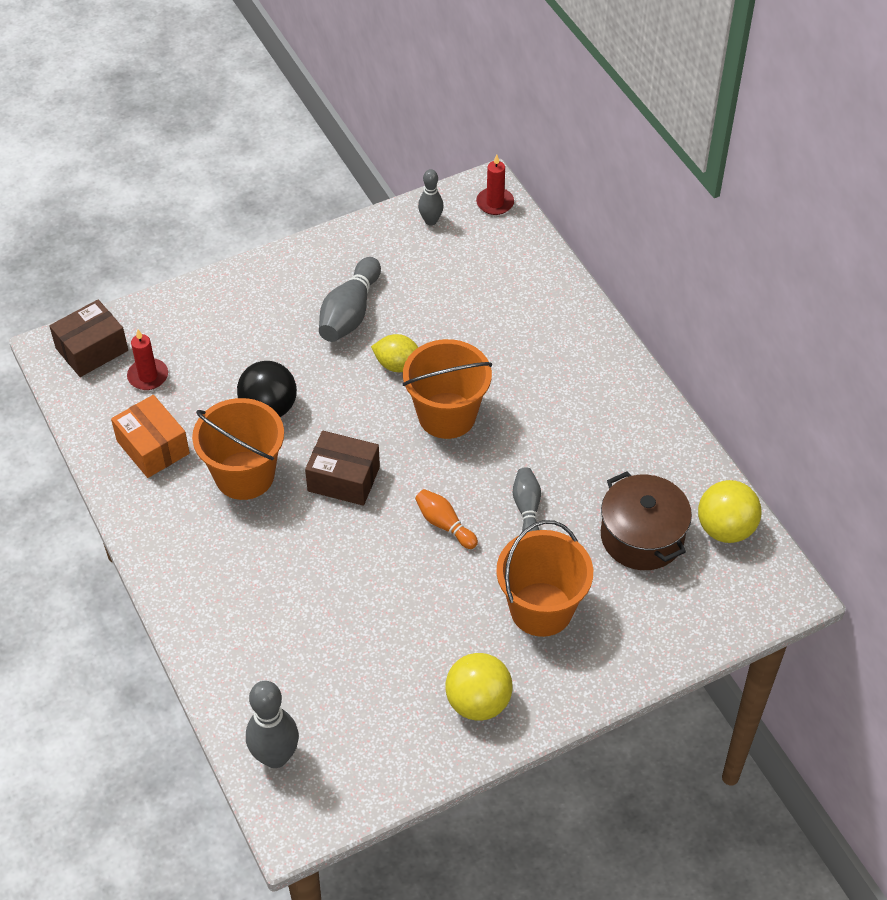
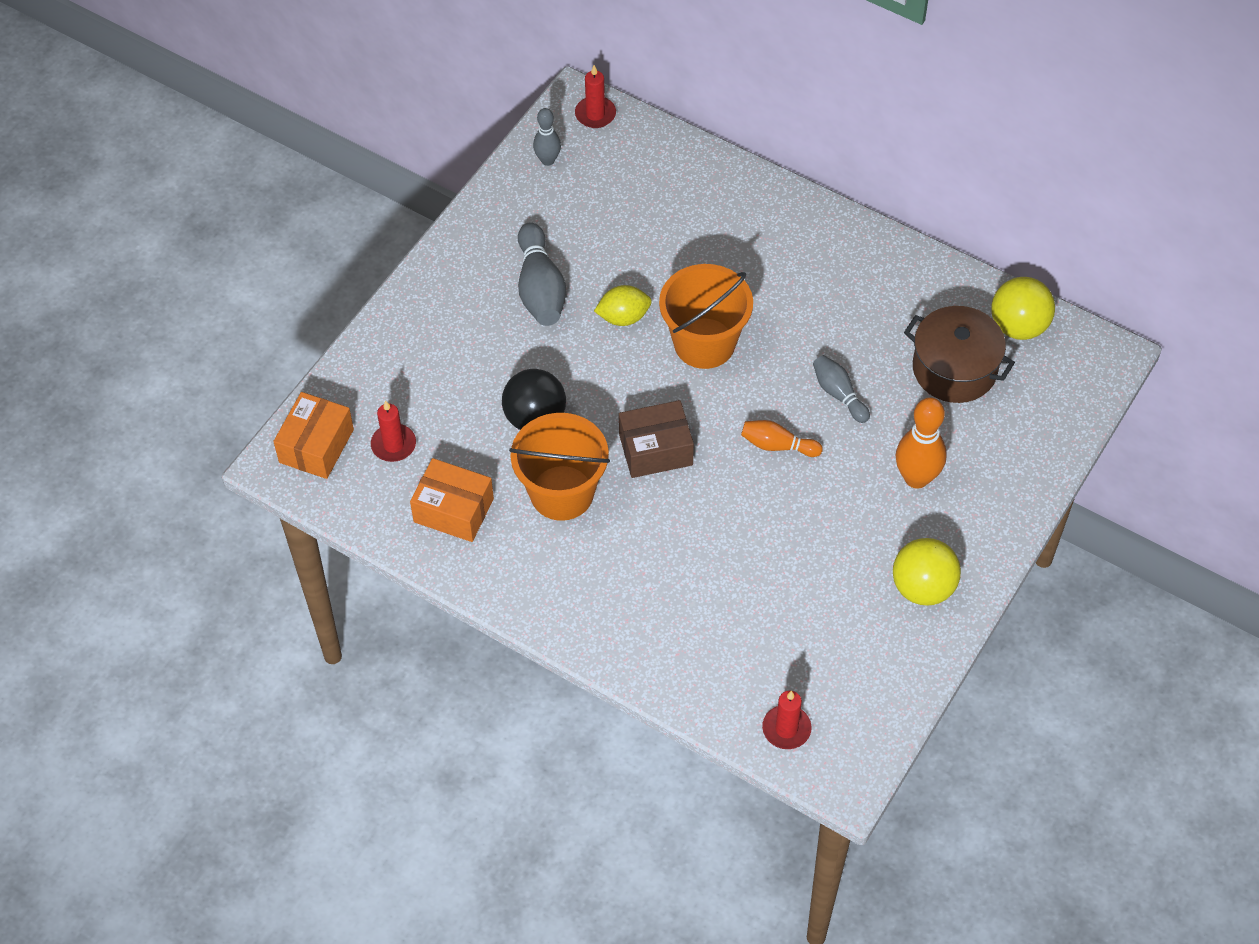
camera: 30 degrees left, 5 degrees up
brown box [49,300,128,377] -> orange box [273,392,354,479]
grey bowling pin [246,681,299,768] -> red candle [762,691,812,749]
orange bucket [496,520,593,637] -> orange bowling pin [896,397,947,489]

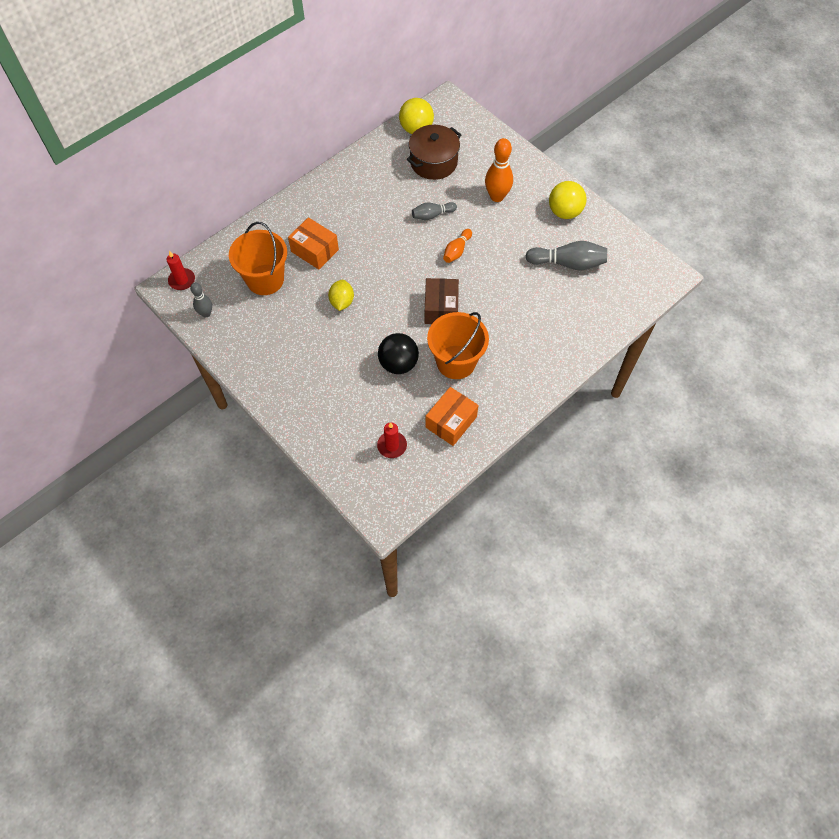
camera: 75 degrees left, 5 degrees up
orange box [273,392,354,479] -> orange box moved to [288,217,339,269]
grey bowling pin [518,222,566,326] -> grey bowling pin moved to [526,241,607,270]
orange bucket [659,264,753,369] -> orange bucket moved to [229,222,287,295]
red candle [762,691,812,749] -> none

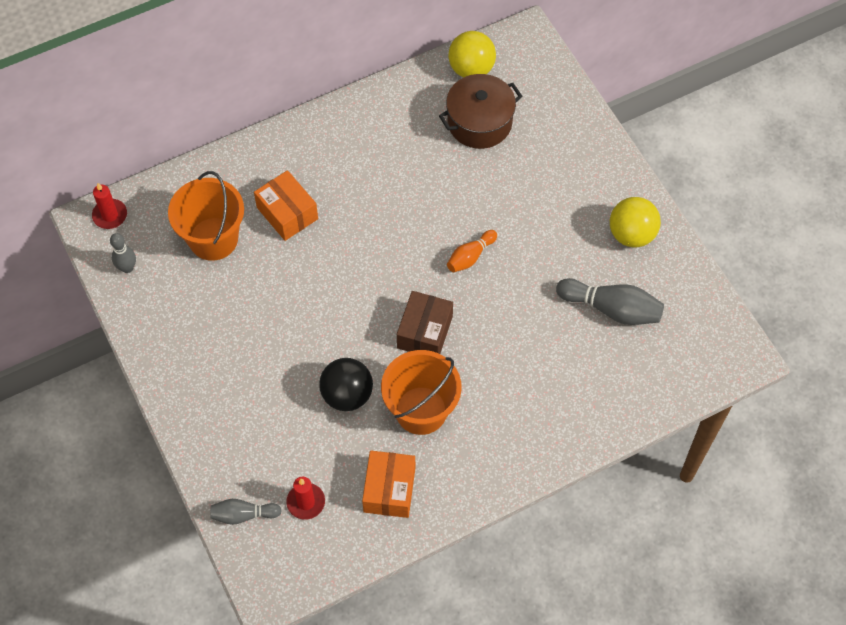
camera: 15 degrees right, 0 degrees up
yellow lemon [328,280,354,311] -> none
grey bowling pin [412,202,457,220] -> grey bowling pin moved to [211,499,282,525]
orange box [425,387,479,446] -> orange box turned 45 degrees counterclockwise [362,451,415,518]
orange bowling pin [485,138,513,202] -> none

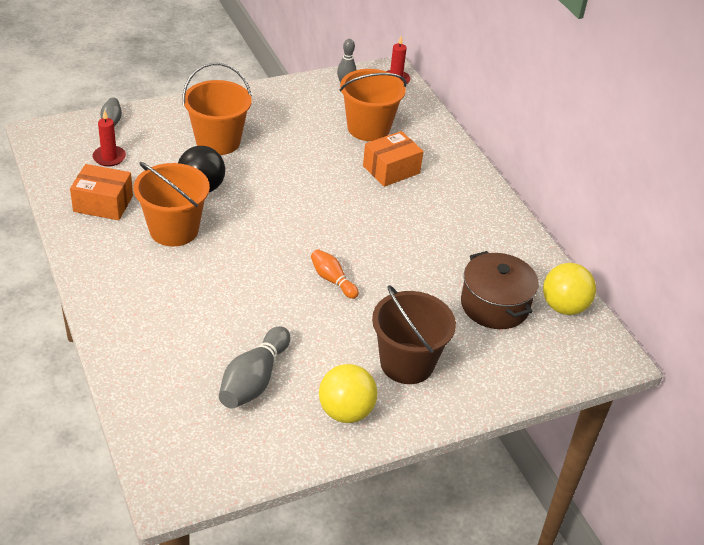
camera: 90 degrees right, 20 degrees down
brown box [397,291,453,354] -> none
none -> orange bucket [182,63,252,155]
none -> brown bucket [372,285,456,384]

